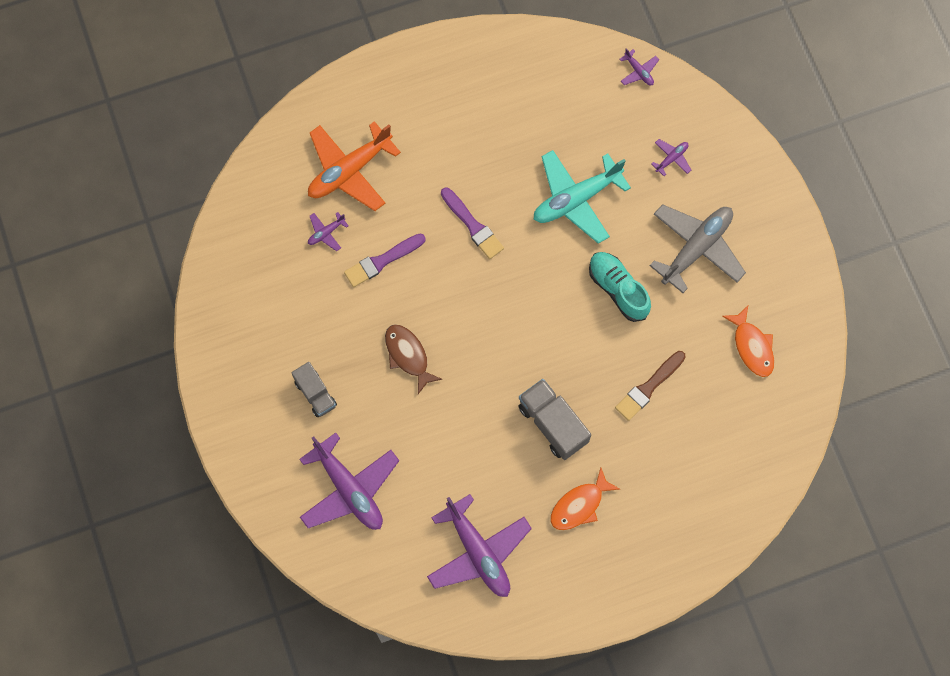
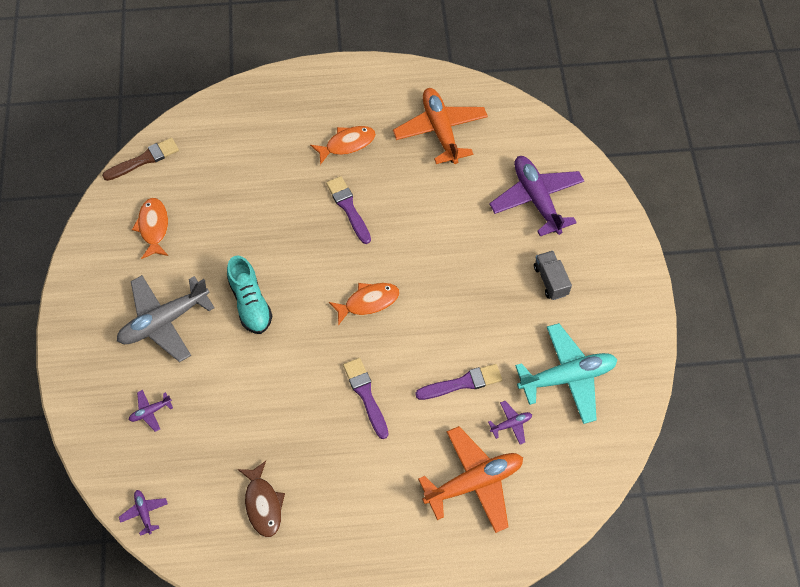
camera: 165 degrees left, 10 degrees down
brown fish [385,324,443,394] -> brown fish moved to [238,461,285,537]
purple plane [427,494,532,597] -> orange plane [393,88,488,164]
grey truck [519,379,591,460] -> purple brush [326,176,371,244]
turquoise plane [533,150,631,244] -> turquoise plane moved to [515,323,618,424]
brown brush [615,351,686,421] -> brown brush moved to [102,138,179,181]
none -> orange fish [329,283,400,326]

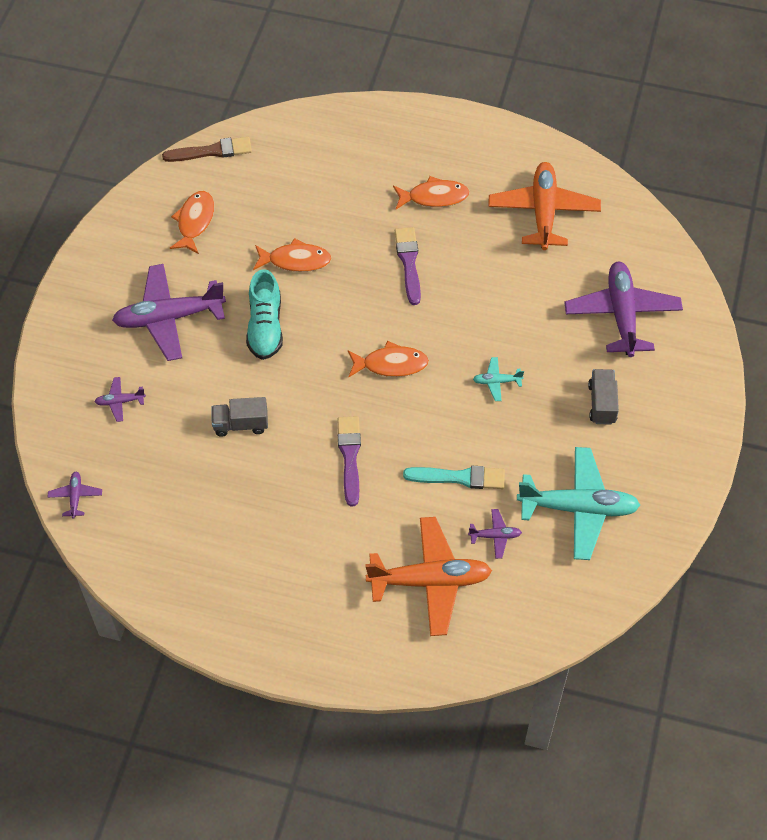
camera: 20 degrees right, 5 degrees down
grey plane [117,275,215,362] -> purple plane [112,264,226,361]
brown fish [238,461,285,537] -> none
purple brush [415,364,502,400] -> turquoise brush [403,466,505,489]
none -> grey truck [211,397,268,436]
none -> orange fish [253,238,332,272]
none -> turquoise plane [473,357,524,401]

